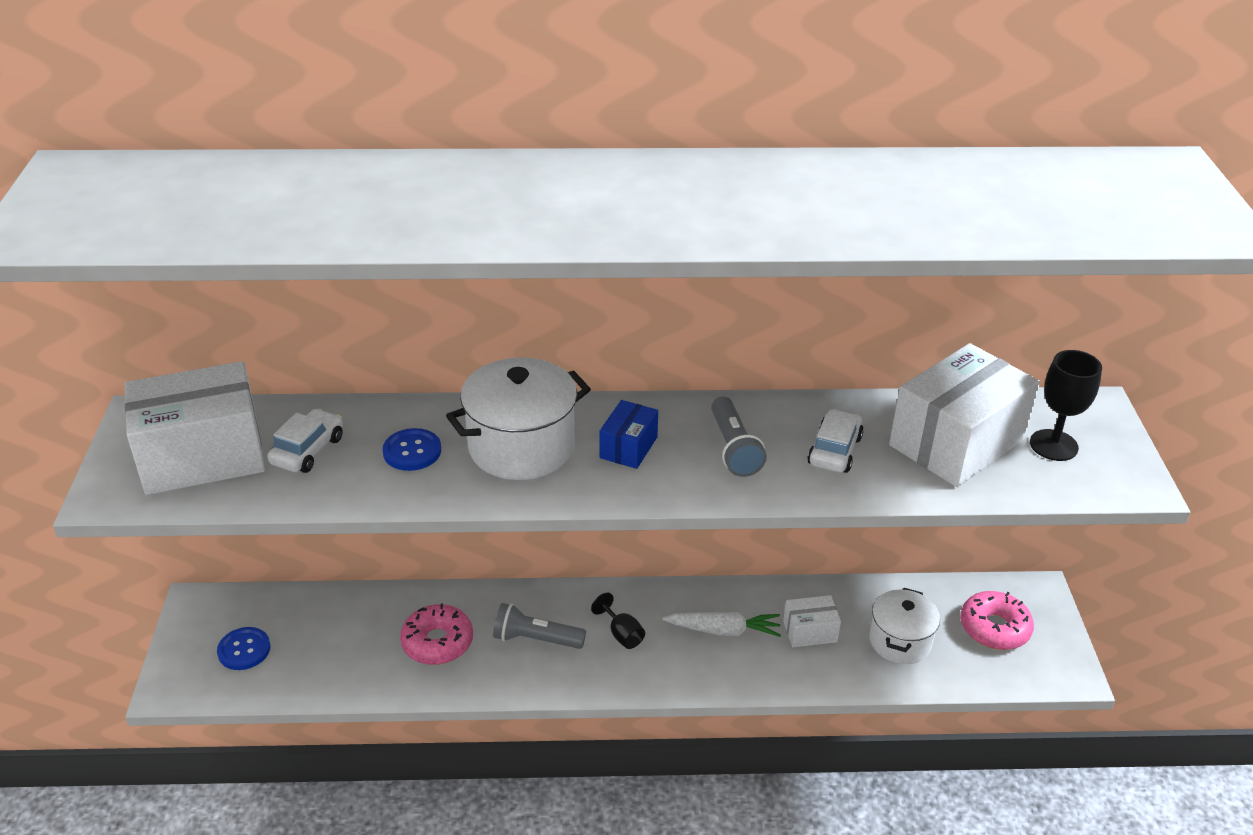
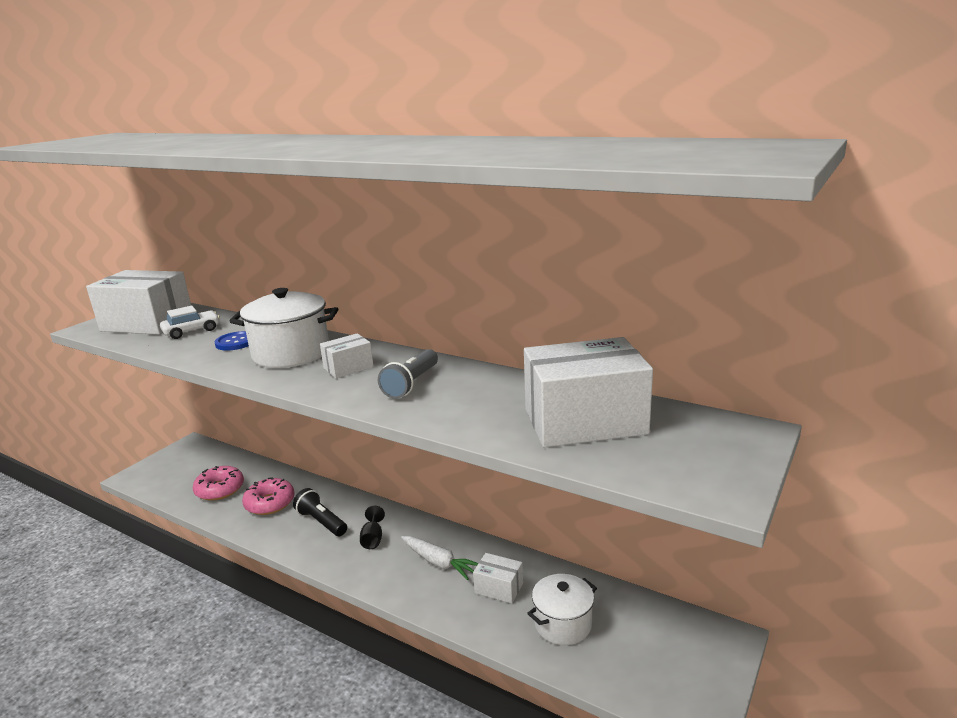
camera: 35 degrees right, 15 degrees down
blue button [217,627,271,670] -> none
grey flashlight [493,603,586,649] -> black flashlight [293,488,347,536]
blue box [600,400,658,469] -> white box [320,333,374,378]
white car [807,409,864,473] -> none
pink donut [960,591,1034,650] -> pink donut moved to [193,466,244,501]
black goblet [1030,350,1102,461] -> none

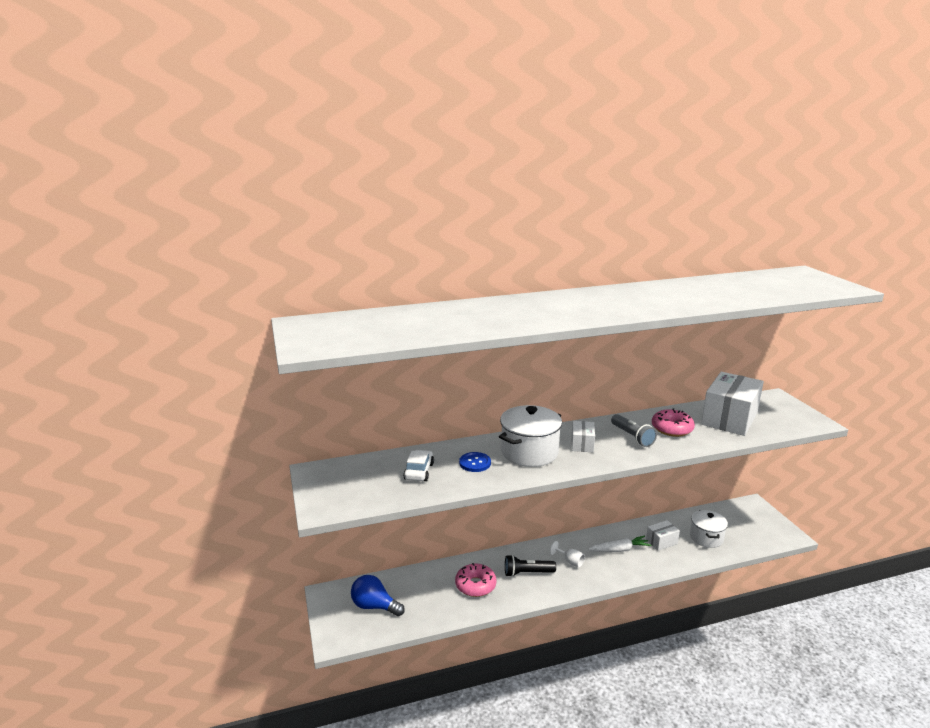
camera: 50 degrees left, 0 degrees up
white box [86,270,191,335] -> none
pink donut [193,466,244,501] -> pink donut moved to [652,408,695,437]
black goblet [360,506,385,549] -> white goblet [550,541,585,567]
none -> blue light bulb [351,575,405,616]

